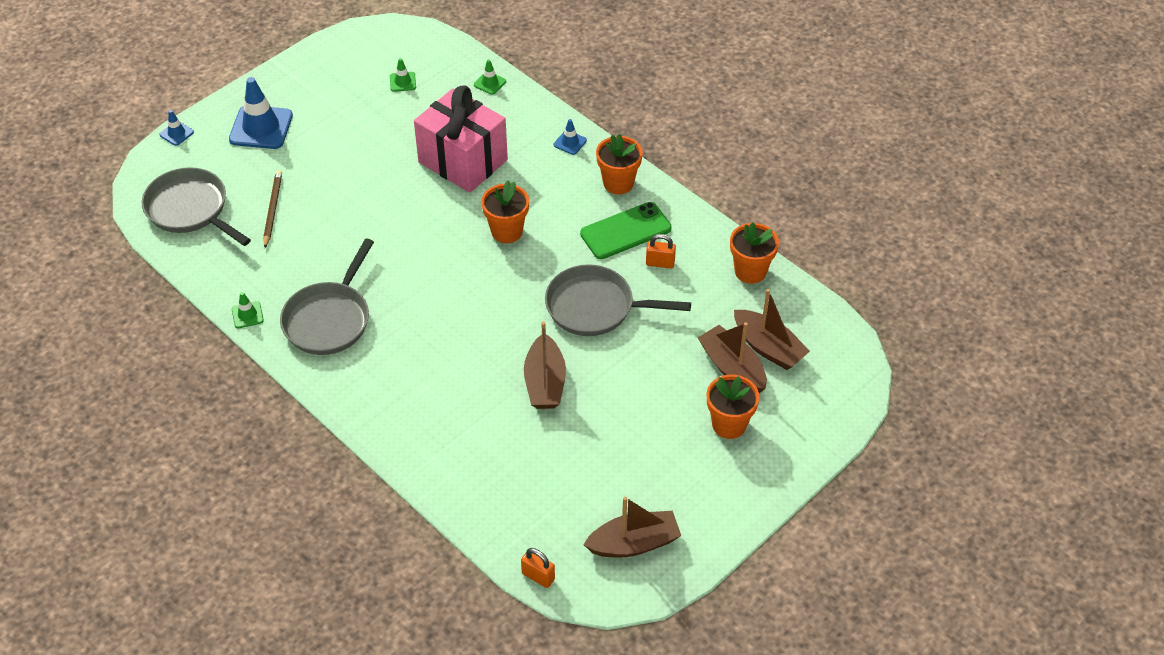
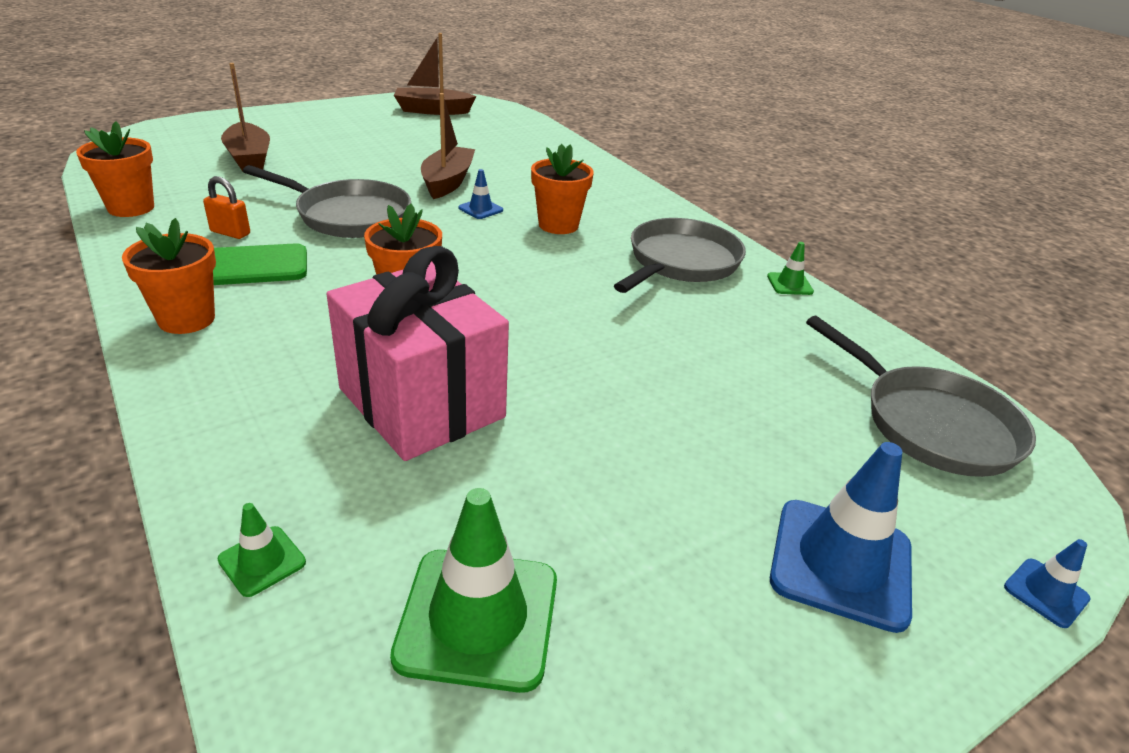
camera: 170 degrees left, 15 degrees down
brown pencil [263,170,282,248] -> none
green traffic cone [390,58,416,92] -> green traffic cone [390,488,557,693], size x2.09
orange padlock [521,548,555,588] -> none
blue traffic cone [554,119,587,155] -> blue traffic cone moved to [458,169,503,219]
orange flower pot [707,375,759,439] -> orange flower pot moved to [531,144,594,234]
brown boat [734,289,810,370] -> none

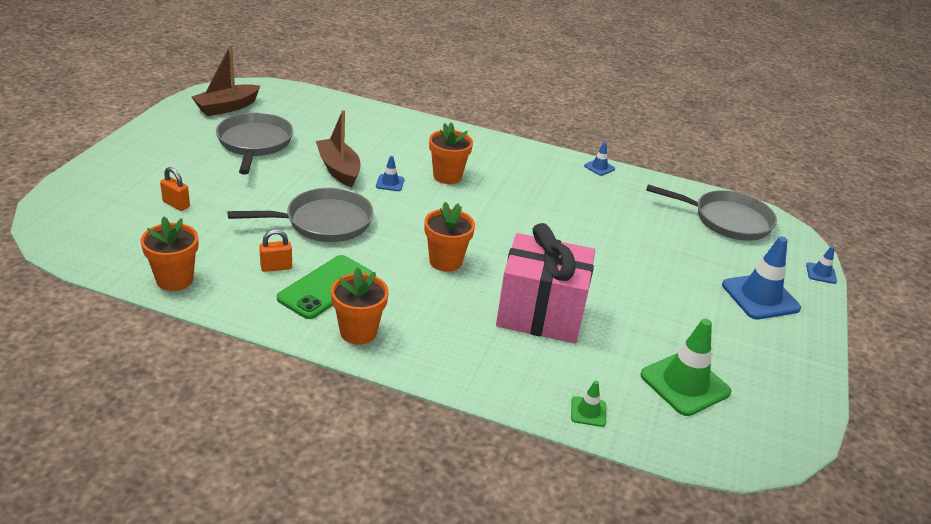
camera: 40 degrees left, 0 degrees up
brown boat [221,63,270,172] -> orange padlock [160,167,190,211]
grey pan [614,218,746,293] -> grey pan moved to [216,112,293,175]
green traffic cone [767,242,814,295] -> blue traffic cone [584,142,615,176]

